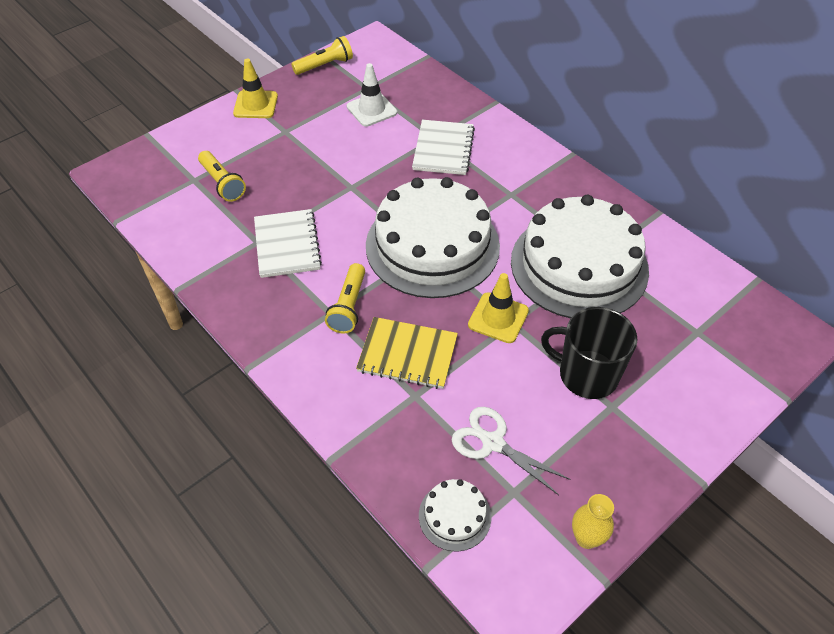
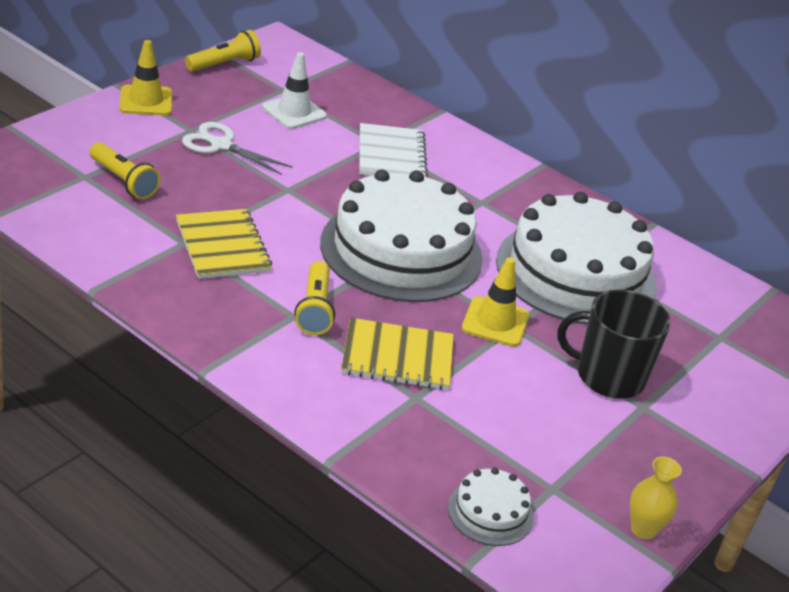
camera: 15 degrees left, 15 degrees down
white notebook [254,209,322,278] -> yellow notebook [176,209,272,279]
white scissors [452,407,570,495] -> white scissors moved to [182,122,293,175]

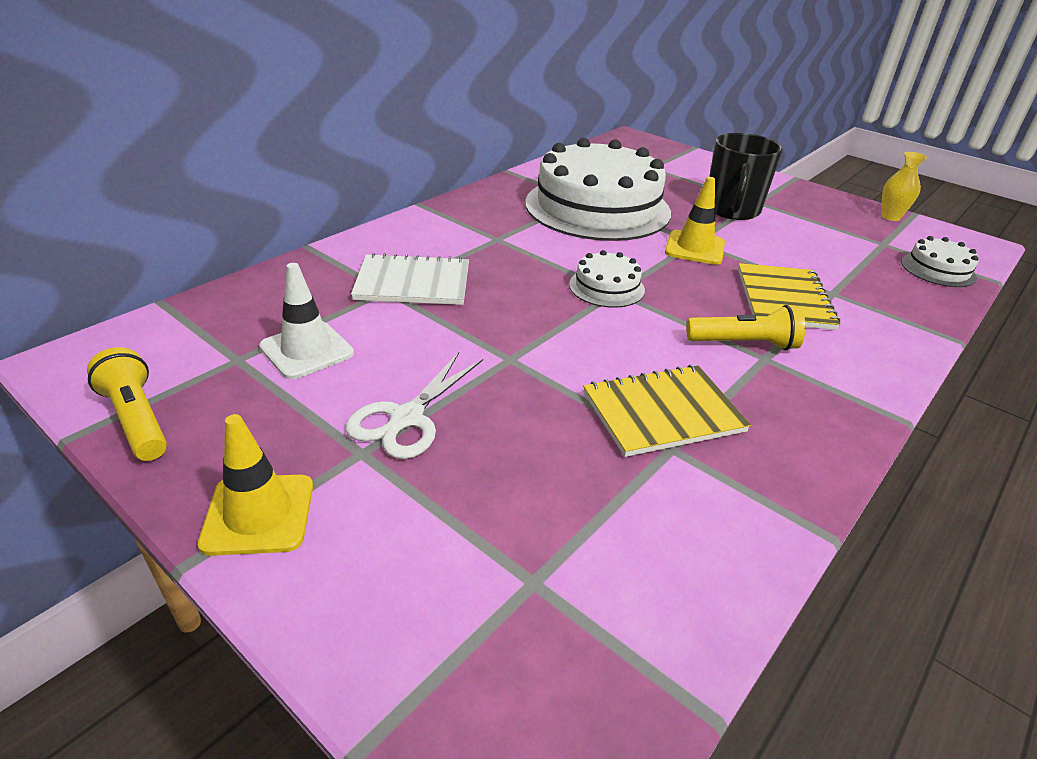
camera: 85 degrees left, 0 degrees up
yellow flashlight [89,142,161,199] -> none
white cake [320,169,483,302] -> white cake [569,250,645,308], size x0.43

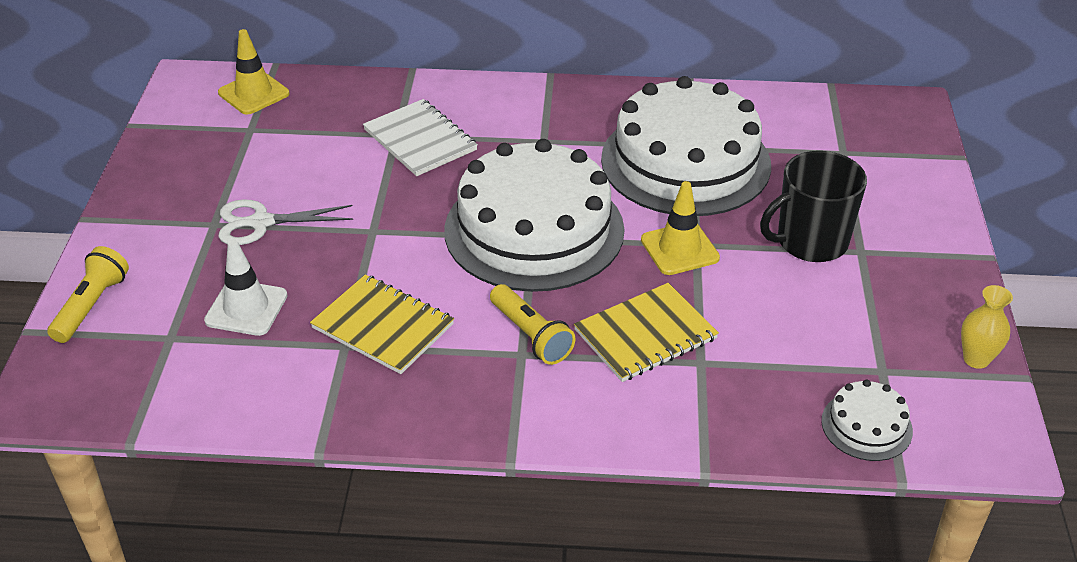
camera: 55 degrees right, 5 degrees up
yellow flashlight [87,347,167,461] -> yellow flashlight moved to [47,246,129,343]
yellow traffic cone [198,414,313,556] -> yellow traffic cone moved to [218,29,289,115]
white traffic cone [259,263,354,379] -> white traffic cone moved to [204,239,288,336]
white cake [569,250,645,308] -> white cake [444,139,625,292], size x2.35

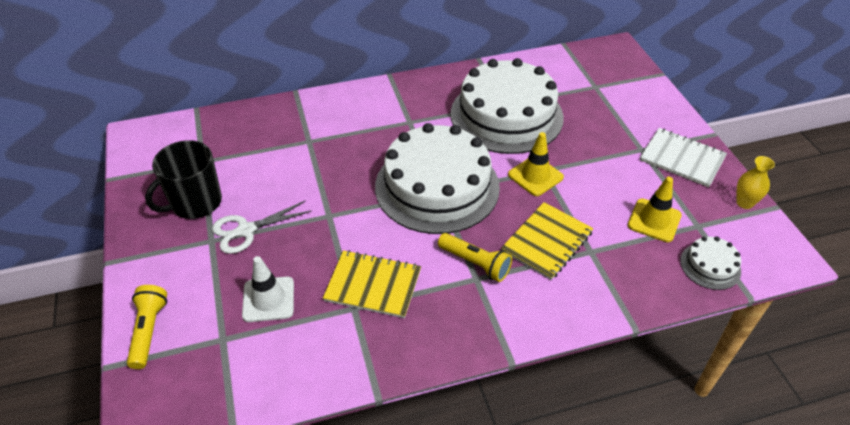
camera: 20 degrees left, 5 degrees up
yellow traffic cone [218,29,289,115] -> yellow traffic cone moved to [627,177,682,242]
white notebook [363,99,478,176] -> white notebook moved to [640,128,727,187]
black mug [760,151,867,262] -> black mug moved to [145,140,222,219]

